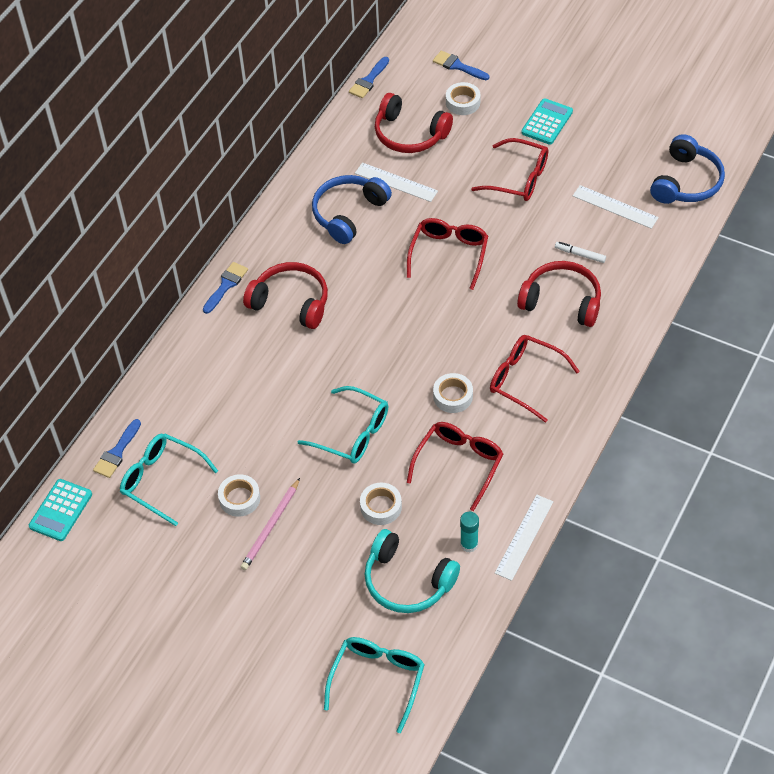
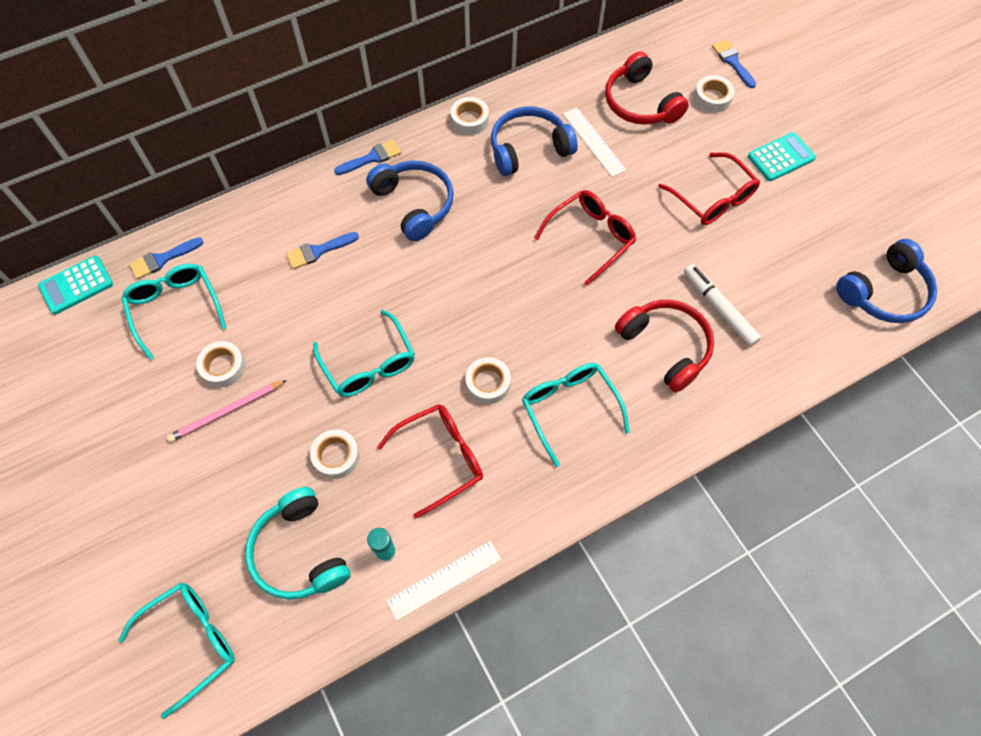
camera: 30 degrees right, 10 degrees up
red headphones [243,262,328,329] -> blue headphones [366,161,454,241]
blue brush [349,57,389,98] -> blue brush moved to [286,232,359,269]
red glasses [490,335,580,423] -> turquoise glasses [522,363,630,467]
white marker [555,242,606,263] -> white marker [684,264,761,347], size x1.70
white ruler [573,185,659,229] -> none
none -> white tape [451,97,489,135]

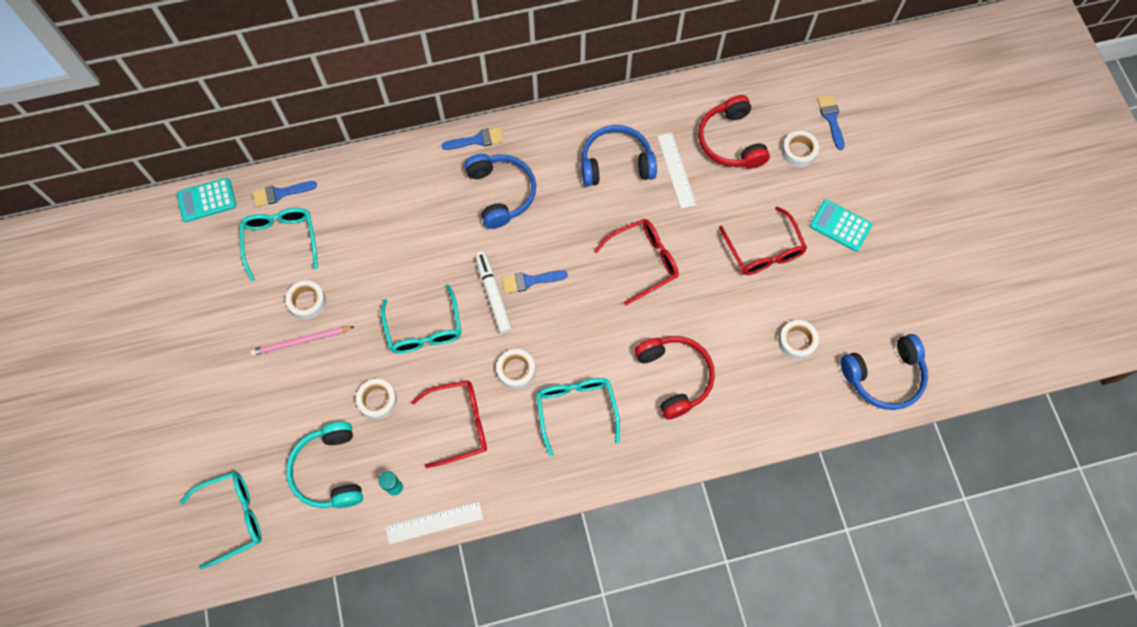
camera: 15 degrees right, 5 degrees up
blue brush [286,232,359,269] -> blue brush moved to [502,270,568,293]
white tape [451,97,489,135] -> white tape moved to [778,320,819,360]
white marker [684,264,761,347] -> white marker moved to [475,251,512,334]
turquoise calculator [748,132,816,181] -> turquoise calculator turned 135 degrees counterclockwise [810,200,872,251]

